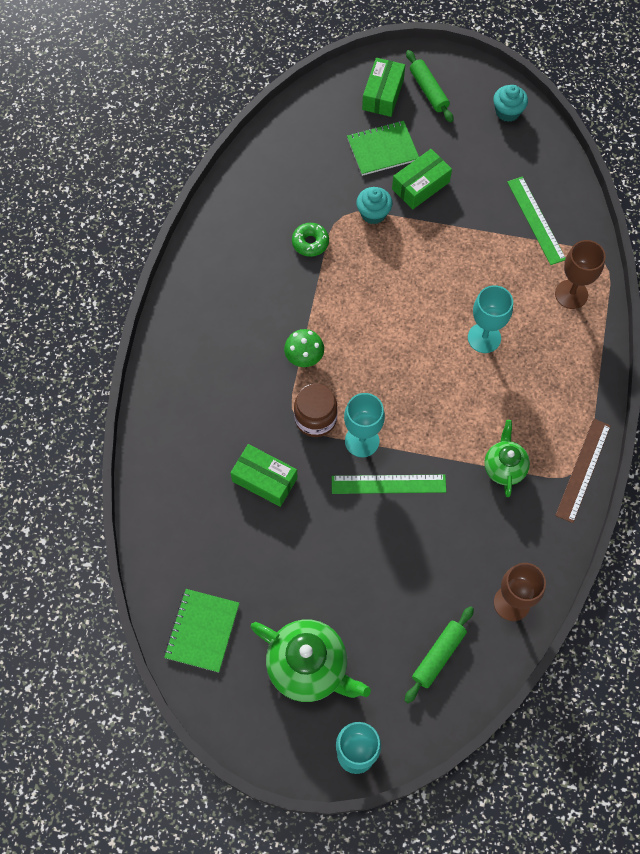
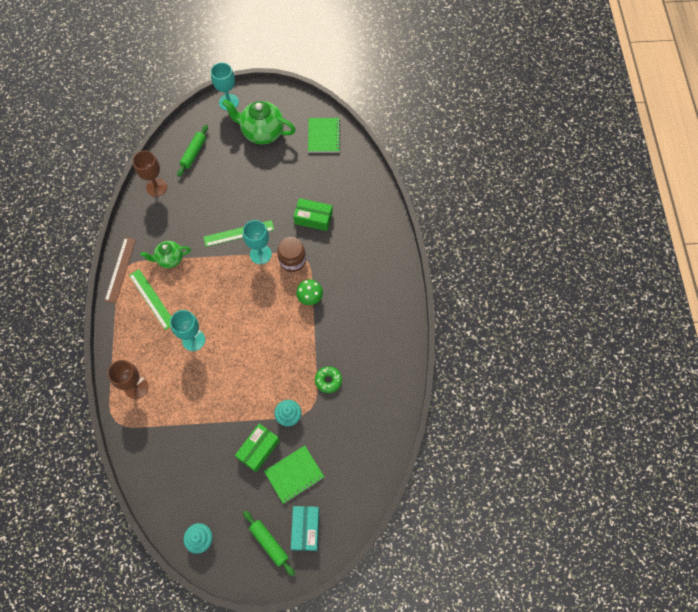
camera: 165 degrees right, 0 degrees up
green box [362,58,405,117] -> turquoise box [291,506,319,551]
green teapot [484,420,530,497] -> green teapot turned 90 degrees clockwise [140,241,191,268]
green ruler [507,177,566,265] -> green ruler moved to [129,269,171,330]

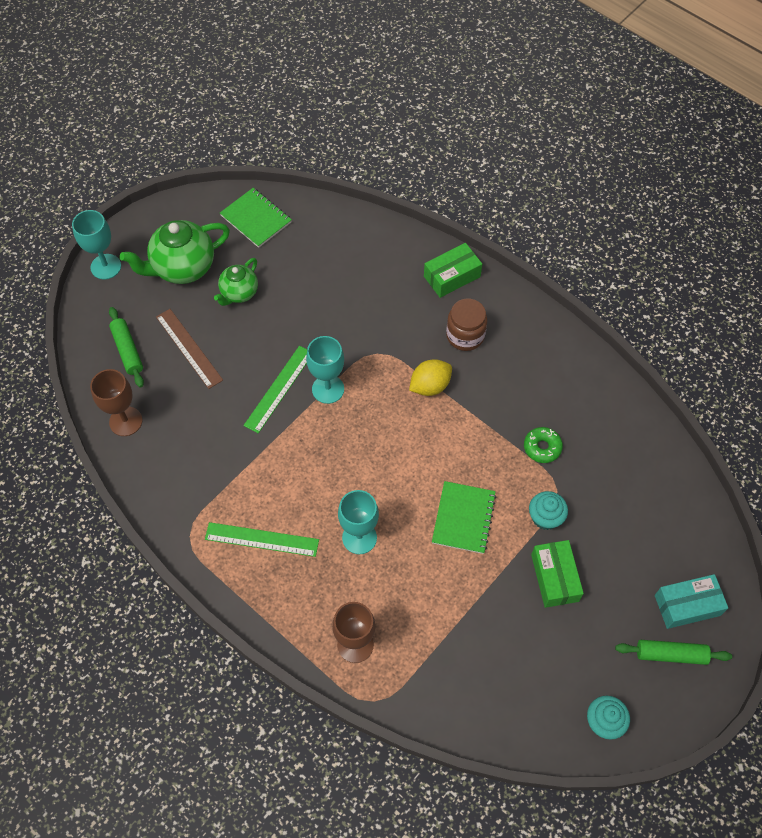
camera: 45 degrees left, 5 degrees down
brown ruler [105,237,136,303] -> brown ruler moved to [156,309,223,389]
green teapot [140,241,191,268] -> green teapot moved to [214,258,258,306]
green notebook [264,445,324,504] -> green notebook moved to [432,481,496,554]
brown jar [277,237,306,272] -> brown jar moved to [446,299,487,351]
turquoise box [291,506,319,551] -> turquoise box turned 60 degrees counterclockwise [655,574,728,629]
green box [293,198,333,231] -> green box moved to [424,243,482,298]
green mushroom [296,279,323,305] -> yellow lemon [409,359,452,396]

